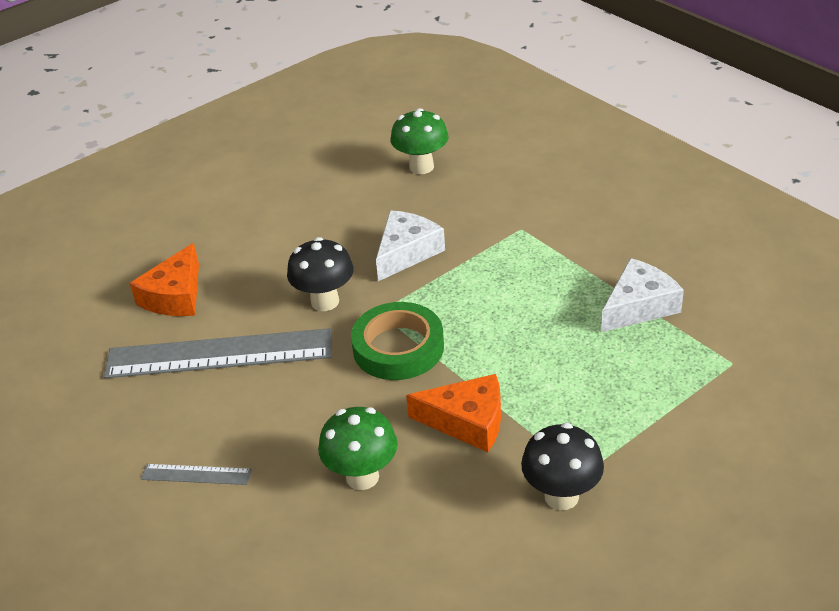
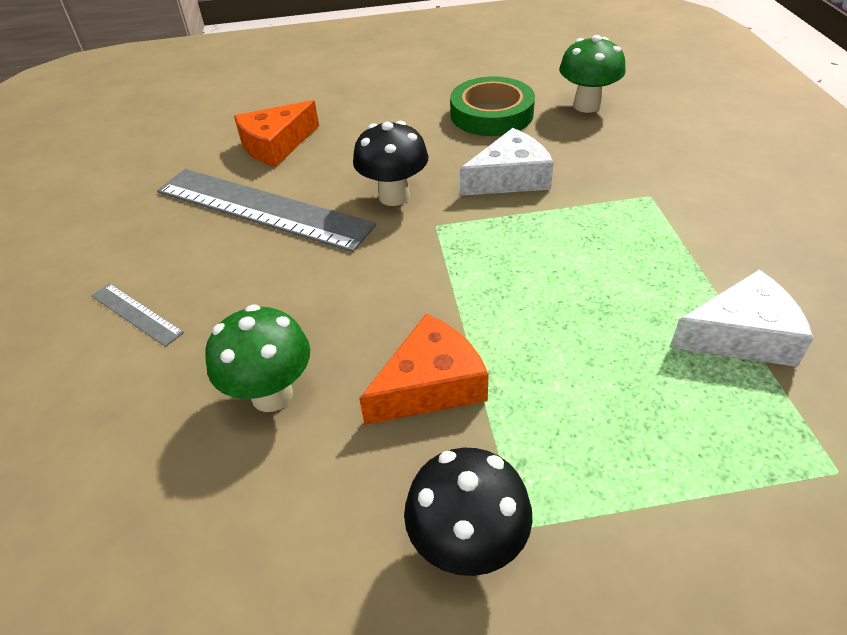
camera: 30 degrees right, 5 degrees up
green tape [351,302,444,380] -> green tape moved to [450,76,535,136]
orange cheese [406,374,501,452] -> orange cheese turned 75 degrees counterclockwise [359,314,489,425]

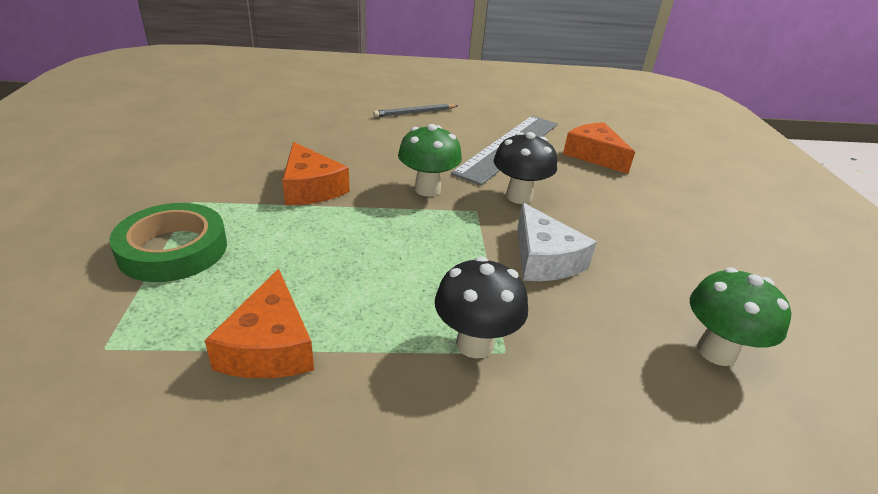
camera: 90 degrees right, 10 degrees down
grey ruler [92,284,184,347] -> grey pencil [373,104,458,117]
green mushroom [205,304,310,412] -> green mushroom moved to [398,124,462,197]
black mushroom [404,448,532,576] -> black mushroom moved to [435,256,528,358]
green tape [450,76,535,136] -> green tape moved to [109,203,227,282]
white cheese [670,270,814,367] -> orange cheese [205,269,314,378]

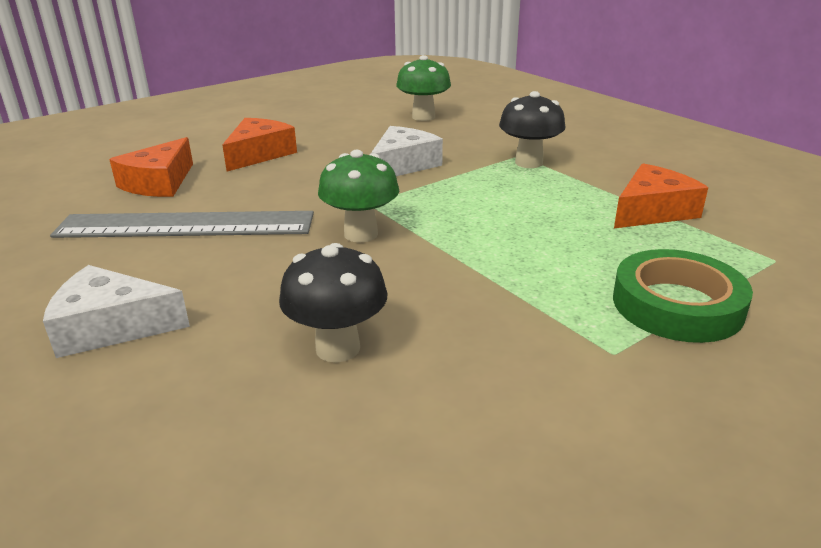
camera: 120 degrees left, 5 degrees down
orange cheese [282,142,349,205] -> orange cheese moved to [222,118,297,172]
grey pencil [373,104,458,117] -> white cheese [43,265,190,358]
black mushroom [494,132,557,204] -> black mushroom moved to [279,243,388,362]

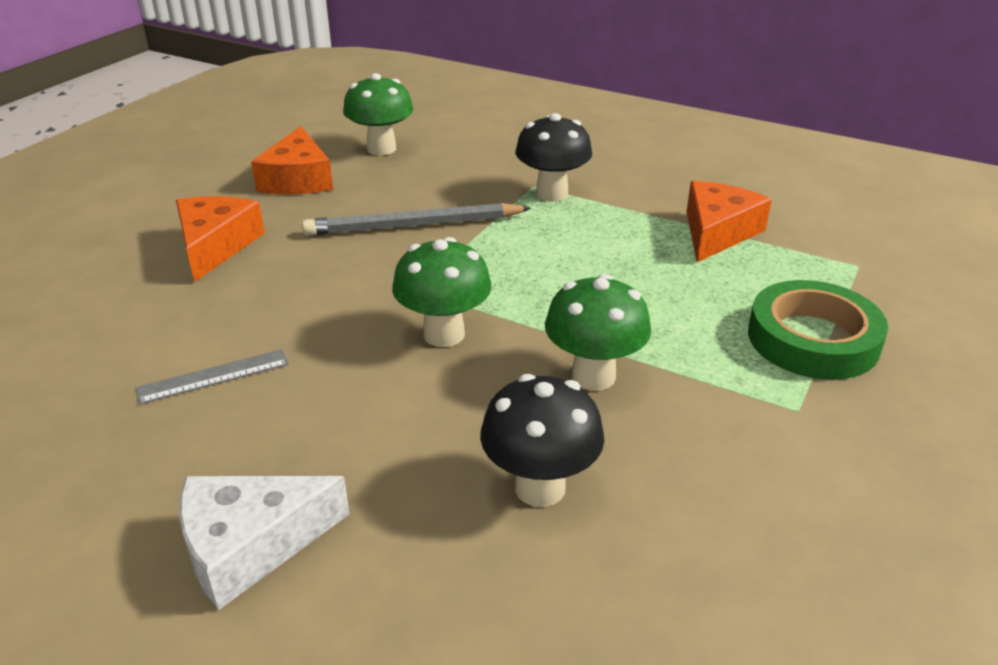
camera: 25 degrees left, 5 degrees up
grey ruler [50,211,314,238] -> grey ruler [135,349,289,405], size x0.44
orange cheese [109,137,193,197] -> orange cheese moved to [251,126,333,195]
white cheese [371,126,443,176] -> grey pencil [302,203,531,236]
none -> green mushroom [545,274,651,391]

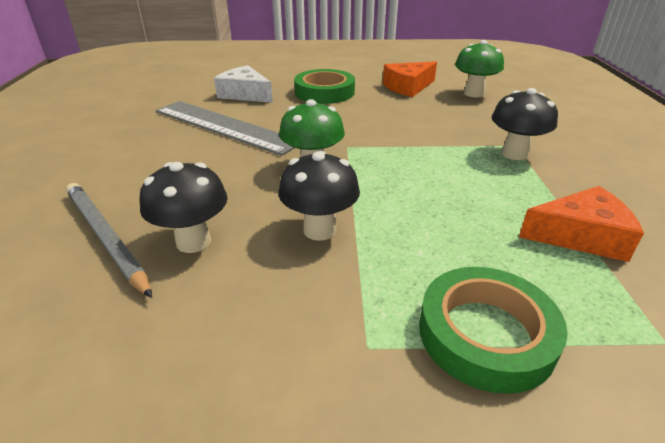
camera: 60 degrees right, 0 degrees up
grey ruler [135,349,289,405] -> grey ruler [156,101,294,156], size x2.29
orange cheese [176,196,265,282] -> green tape [294,69,355,104]
white cheese [179,476,350,610] -> white cheese moved to [214,65,273,103]
grey pencil [302,203,531,236] -> grey pencil moved to [66,183,152,298]
green mushroom [545,274,651,391] -> black mushroom [278,151,360,241]

